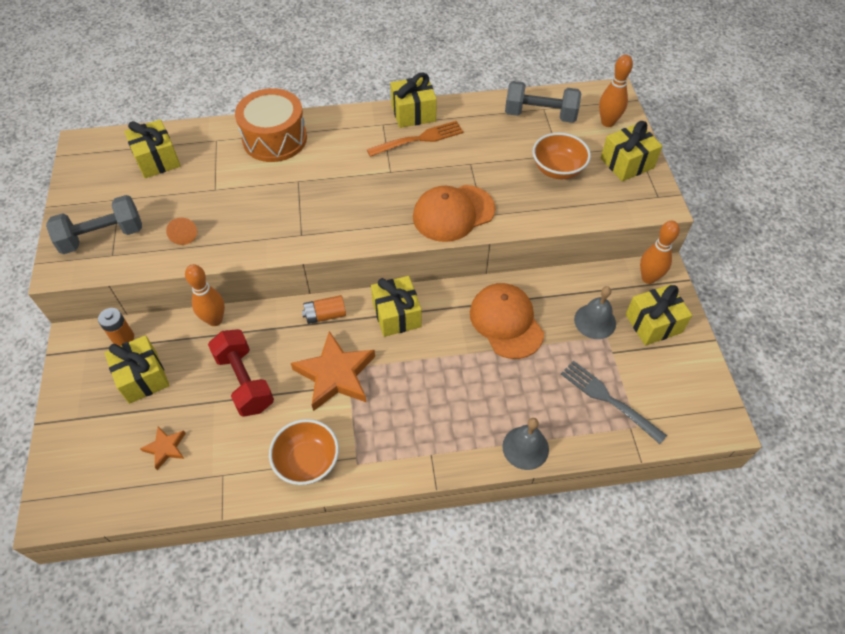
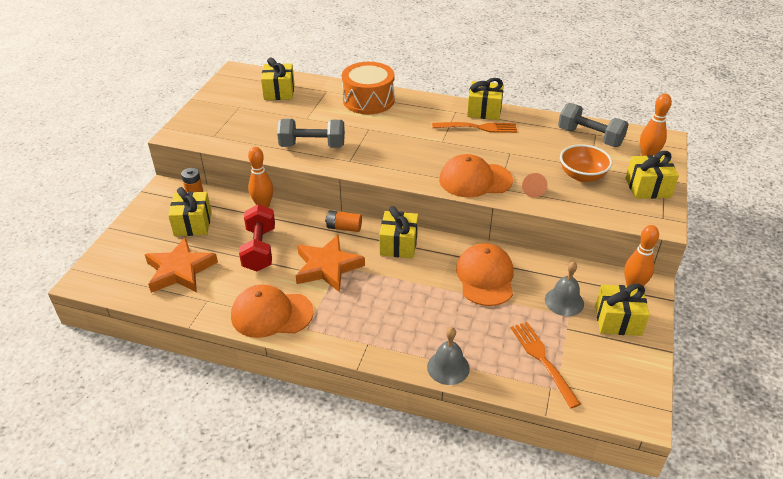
camera: 25 degrees right, 15 degrees down
grey dumbbell [46,195,142,254] -> grey dumbbell moved to [277,119,345,148]
orange star [140,427,186,470] -> orange star [145,237,218,293], size x2.01
orange cone [166,218,197,245] -> orange cone moved to [522,173,548,198]
orange bowl [269,419,339,485] -> orange cap [231,284,314,338]
grey fork [561,361,667,444] -> orange fork [511,322,581,408]

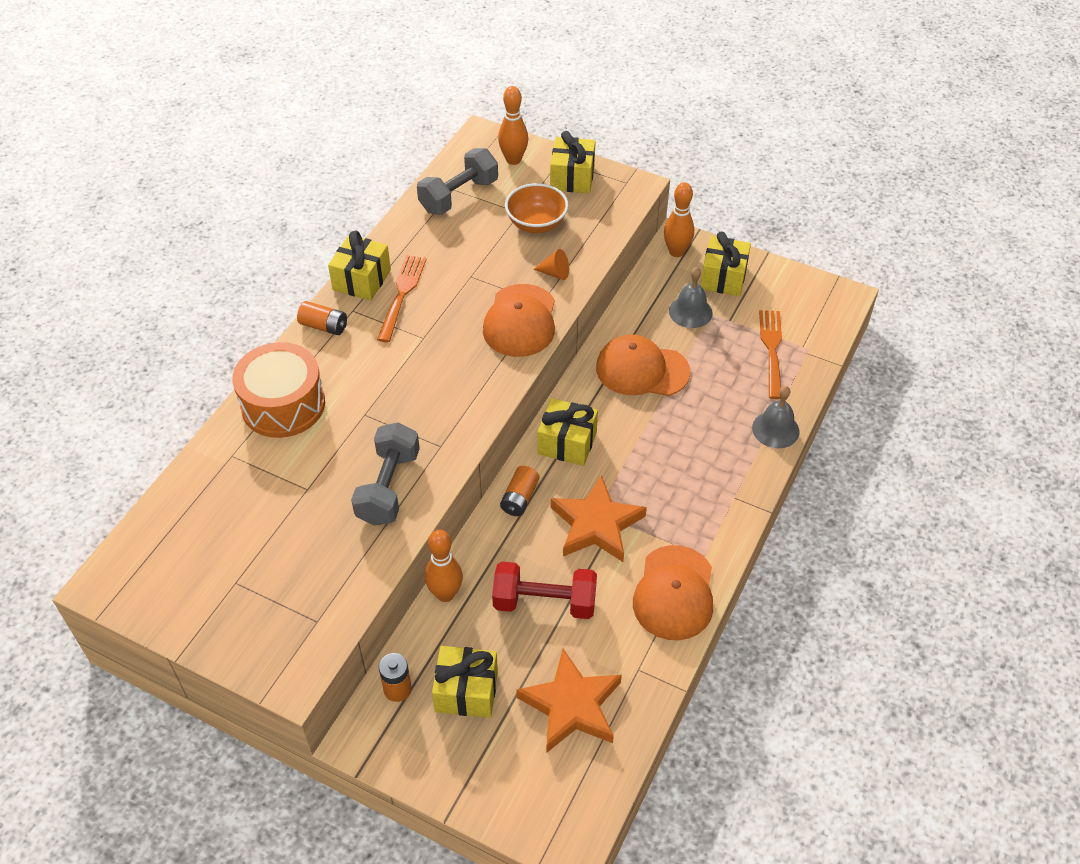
camera: 80 degrees left, 10 degrees up
yellow gift [261,57,294,100] -> none
orange fork [511,322,581,408] -> orange fork turned 105 degrees clockwise [759,310,782,399]
none -> orange battery [297,301,347,335]

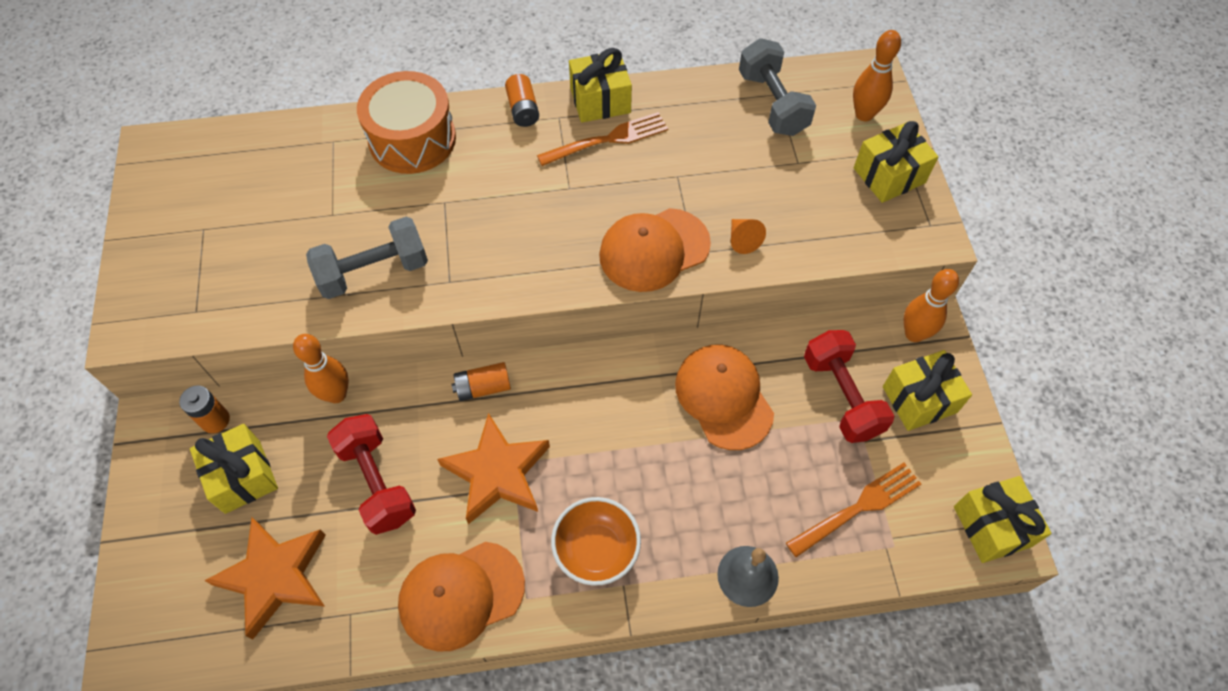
camera: 55 degrees right, 10 degrees up
grey dumbbell [417,148,498,215] -> grey dumbbell turned 60 degrees clockwise [739,38,816,136]
orange bowl [505,183,569,233] -> orange bowl moved to [551,497,641,586]
yellow gift [537,398,598,466] -> yellow gift moved to [954,476,1052,563]
grey bell [669,267,713,328] -> red dumbbell [804,330,894,443]

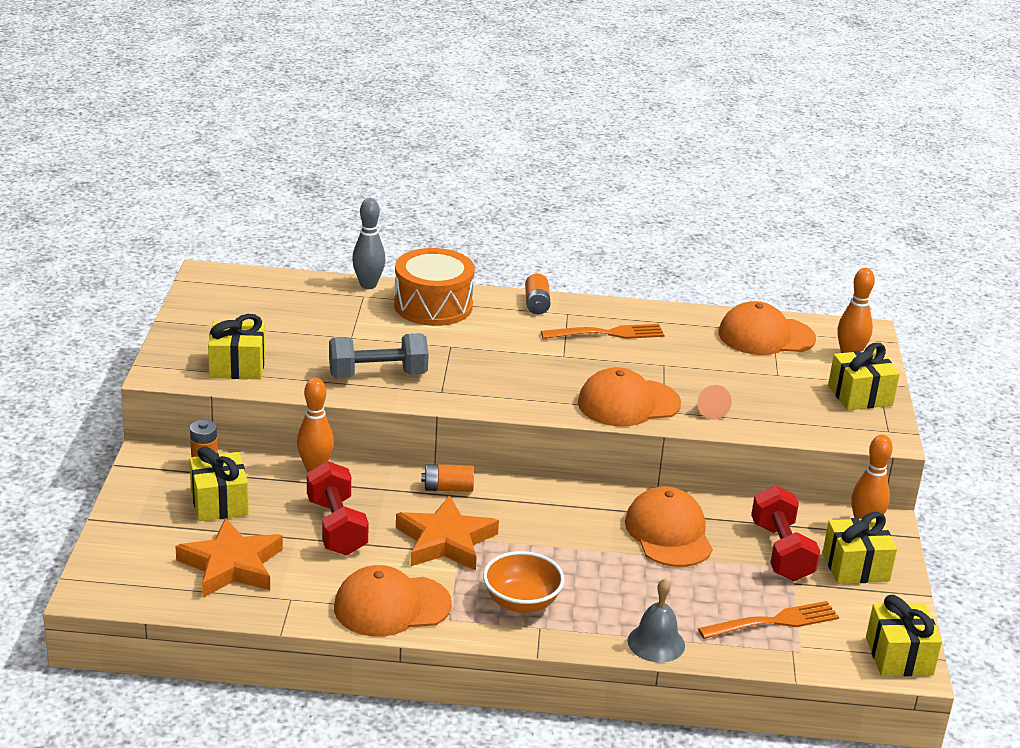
camera: 10 degrees right, 30 degrees down
yellow gift [569,48,632,122] -> yellow gift moved to [208,314,265,379]
grey dumbbell [739,38,816,136] -> orange cap [719,301,816,355]
none -> grey bowling pin [352,198,386,289]

